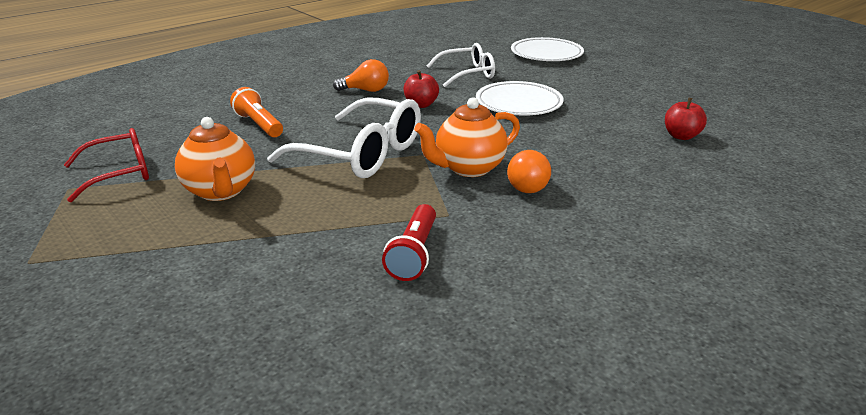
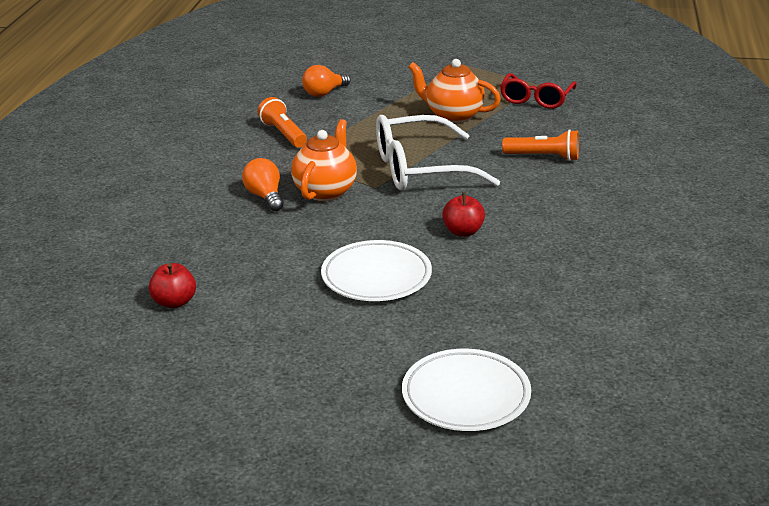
camera: 140 degrees right, 0 degrees up
orange light bulb [333,59,389,92] -> orange light bulb moved to [302,65,351,97]
red flashlight [382,204,436,281] -> orange flashlight [258,97,307,148]
white glasses [426,43,495,87] -> none

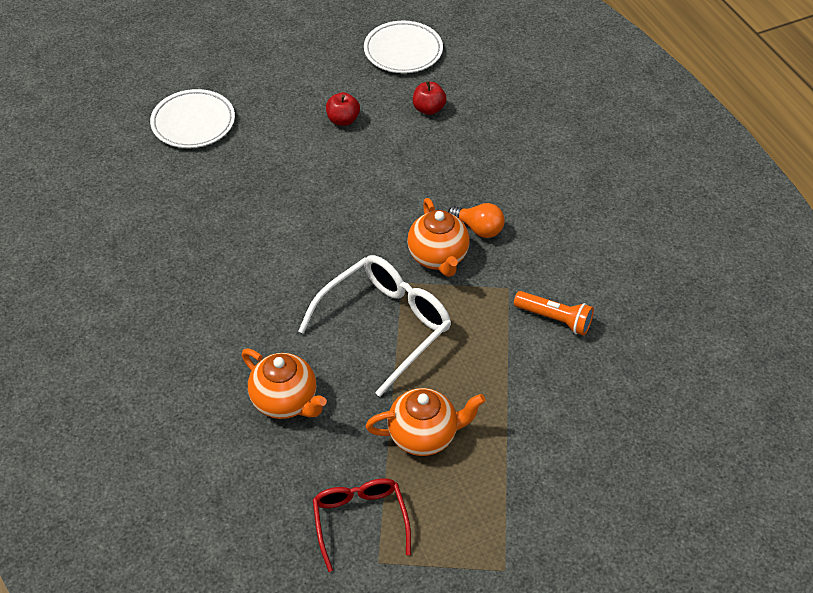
camera: 145 degrees right, 20 degrees up
orange light bulb [302,65,351,97] -> none
white plate [321,240,432,301] -> white plate moved to [364,21,443,73]
red apple [442,192,485,237] -> red apple moved to [326,92,360,126]
orange flashlight [502,129,579,161] -> orange teapot [242,348,327,419]

